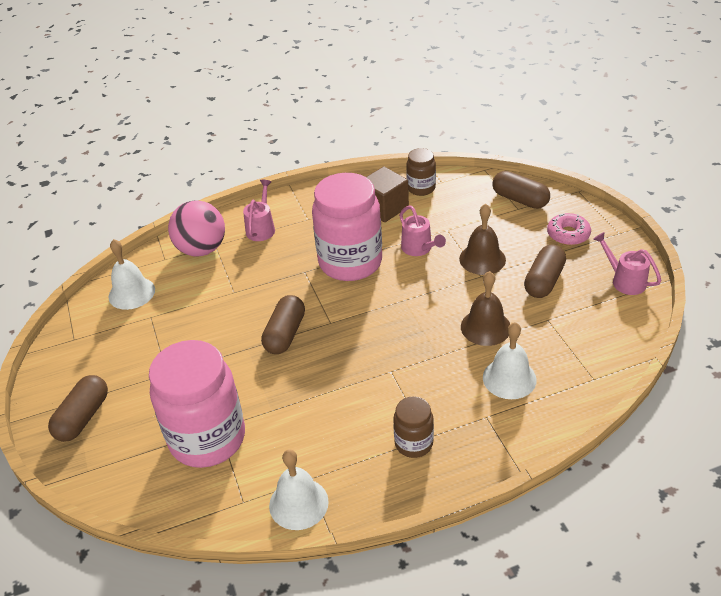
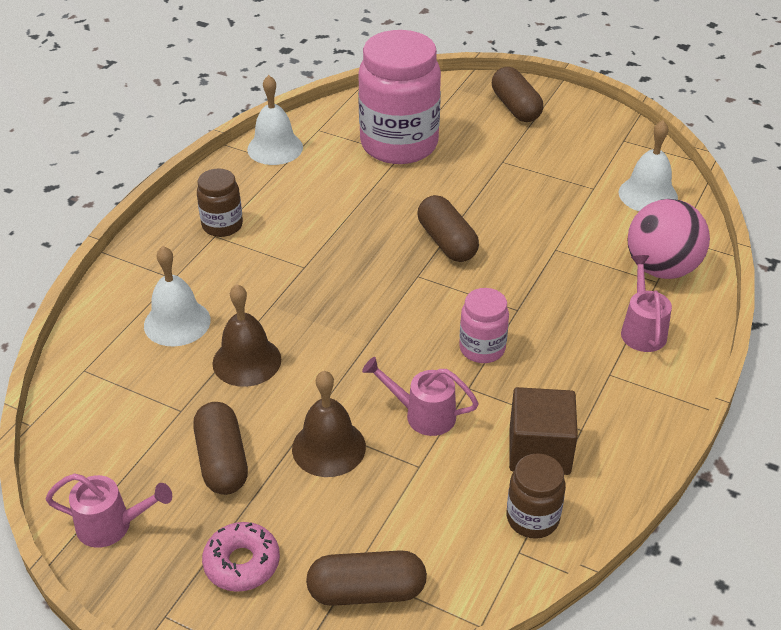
camera: 135 degrees right, 0 degrees up
pink watering can [243,180,275,241] -> pink watering can turned 150 degrees counterclockwise [621,255,672,352]
pink jar [312,173,382,281] -> pink jar [459,288,509,363], size x0.48

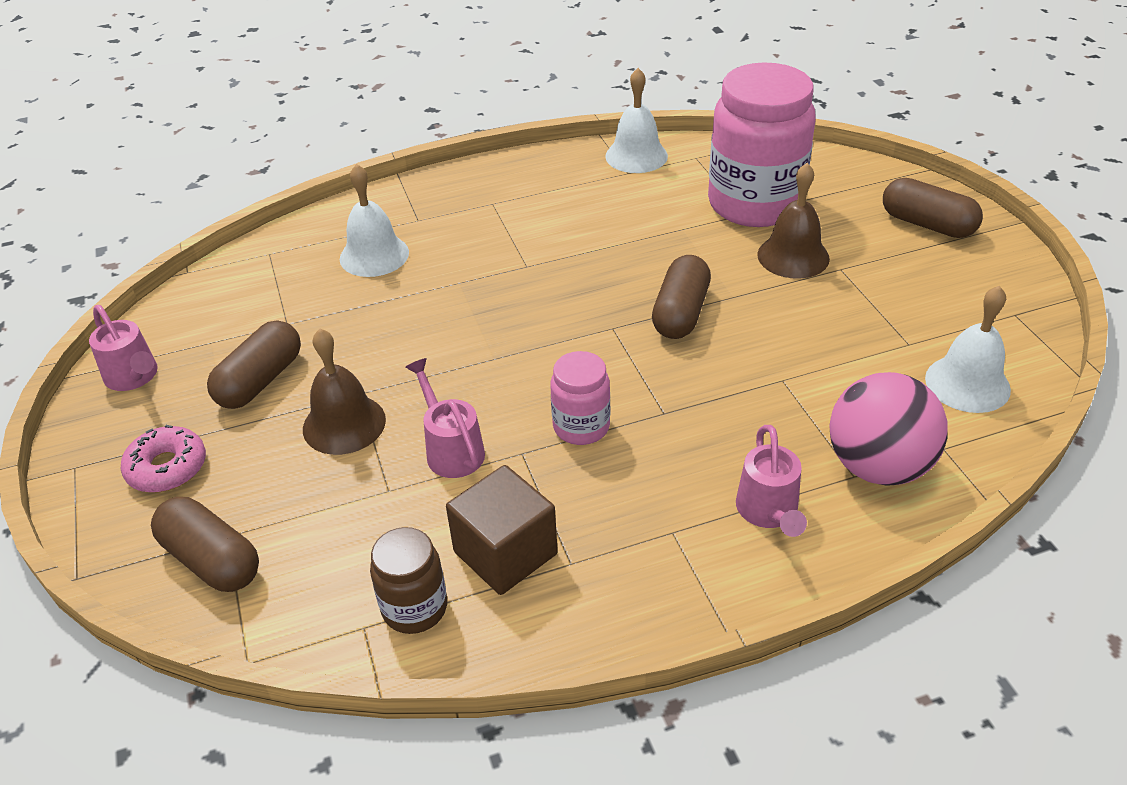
camera: 45 degrees right, 0 degrees up
brown jar [197,169,243,237] -> none
brown bell [212,284,281,387] -> brown bell moved to [757,163,830,279]
brown capsule [492,67,543,122] -> brown capsule turned 75 degrees counterclockwise [883,178,983,238]
pink watering can [621,255,672,352] -> pink watering can turned 135 degrees clockwise [736,425,807,537]

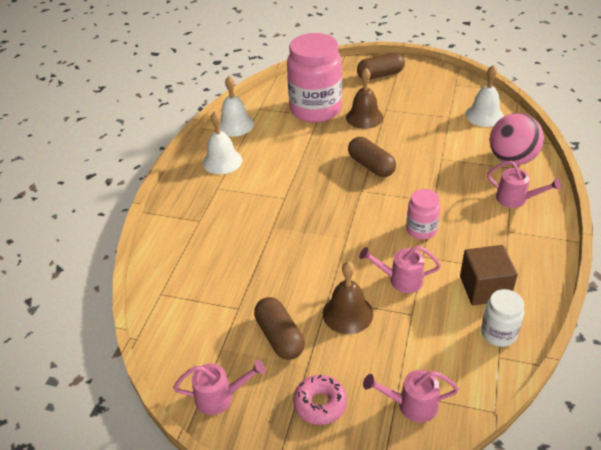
camera: 55 degrees left, 0 degrees up
brown capsule [151,497,259,592] -> pink watering can [363,370,459,423]
white bell [340,164,409,277] -> white bell moved to [203,111,242,174]
brown jar [370,527,447,634] -> white jar [481,289,524,347]

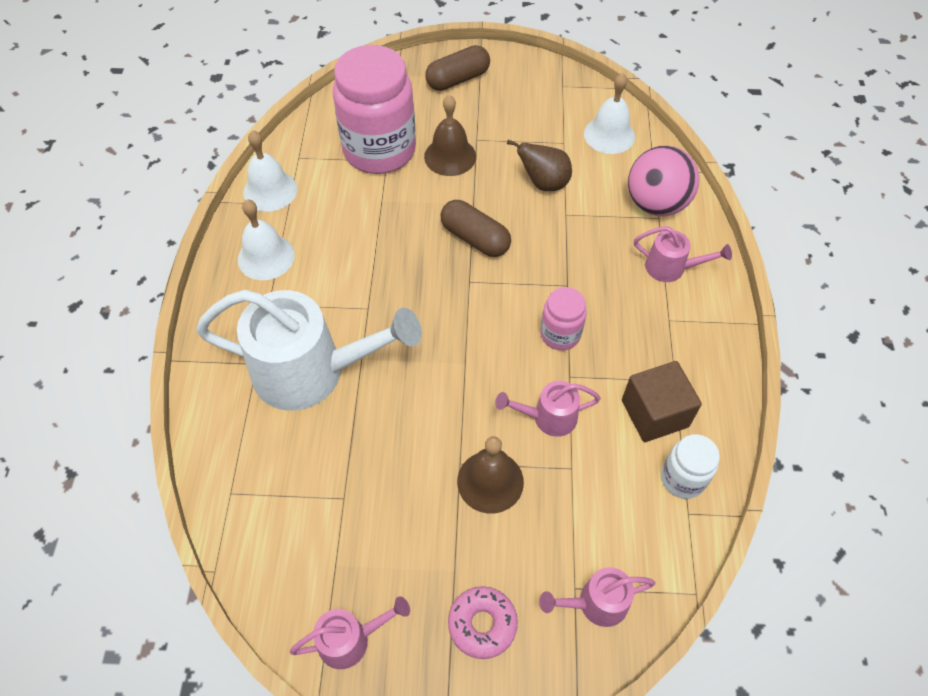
camera: 15 degrees left, 15 degrees up
brown capsule [254,297,305,360] -> none
none -> white watering can [196,290,422,411]
none -> brown pear [507,139,572,191]

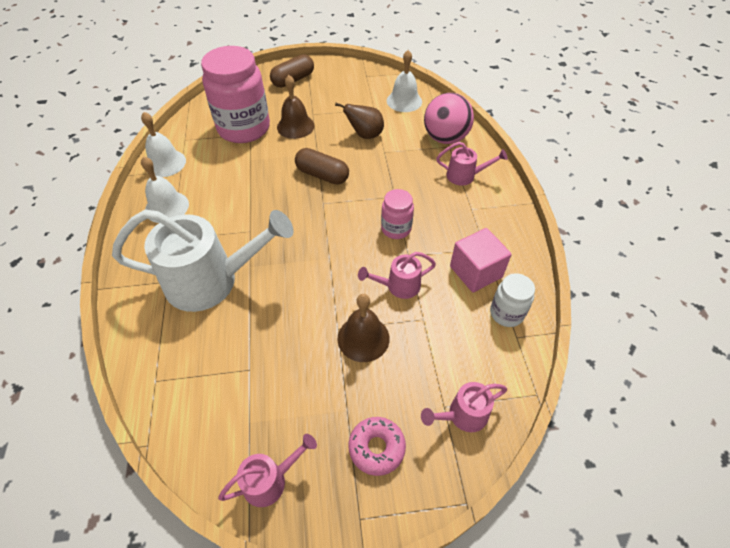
camera: 10 degrees left, 5 degrees down
brown cube [622,361,702,442] -> pink cube [450,228,512,292]

